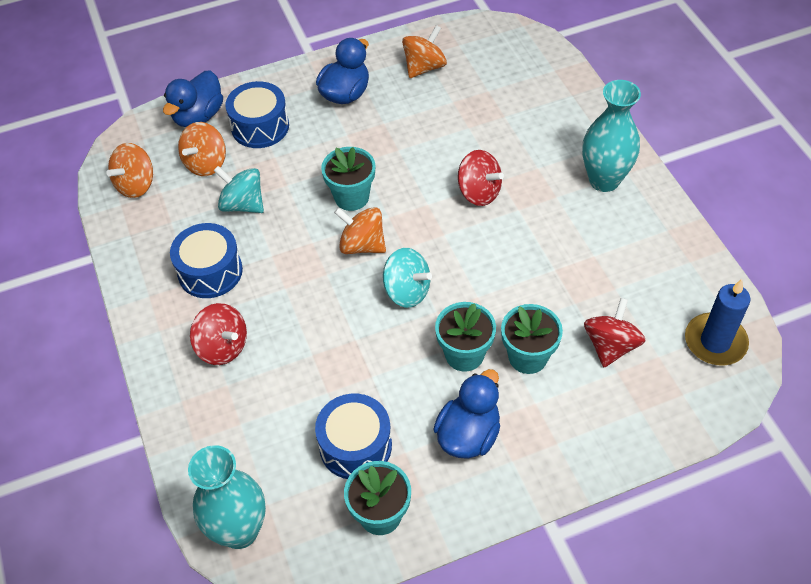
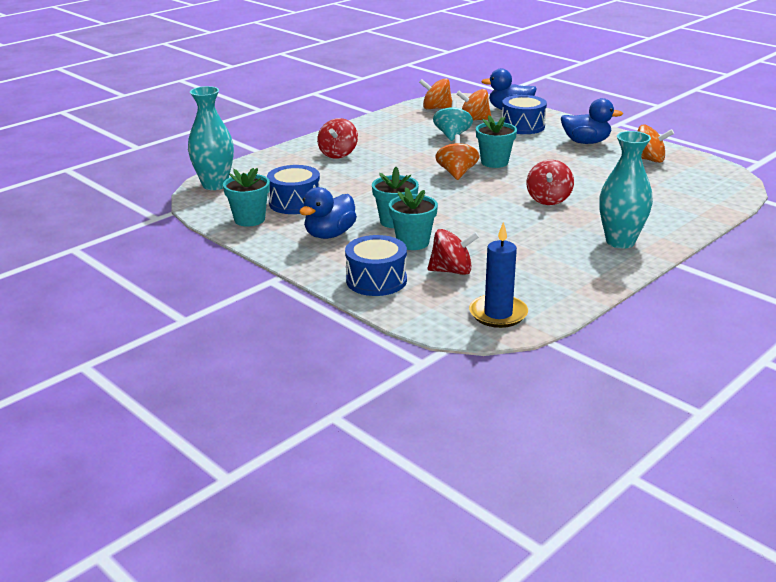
camera: 65 degrees right, 25 degrees down
blue drum [170,223,243,298] -> blue drum moved to [345,235,407,296]
turquoise spinning top [383,248,432,308] -> none
blue duck [433,369,500,459] -> blue duck turned 120 degrees clockwise [299,187,357,239]

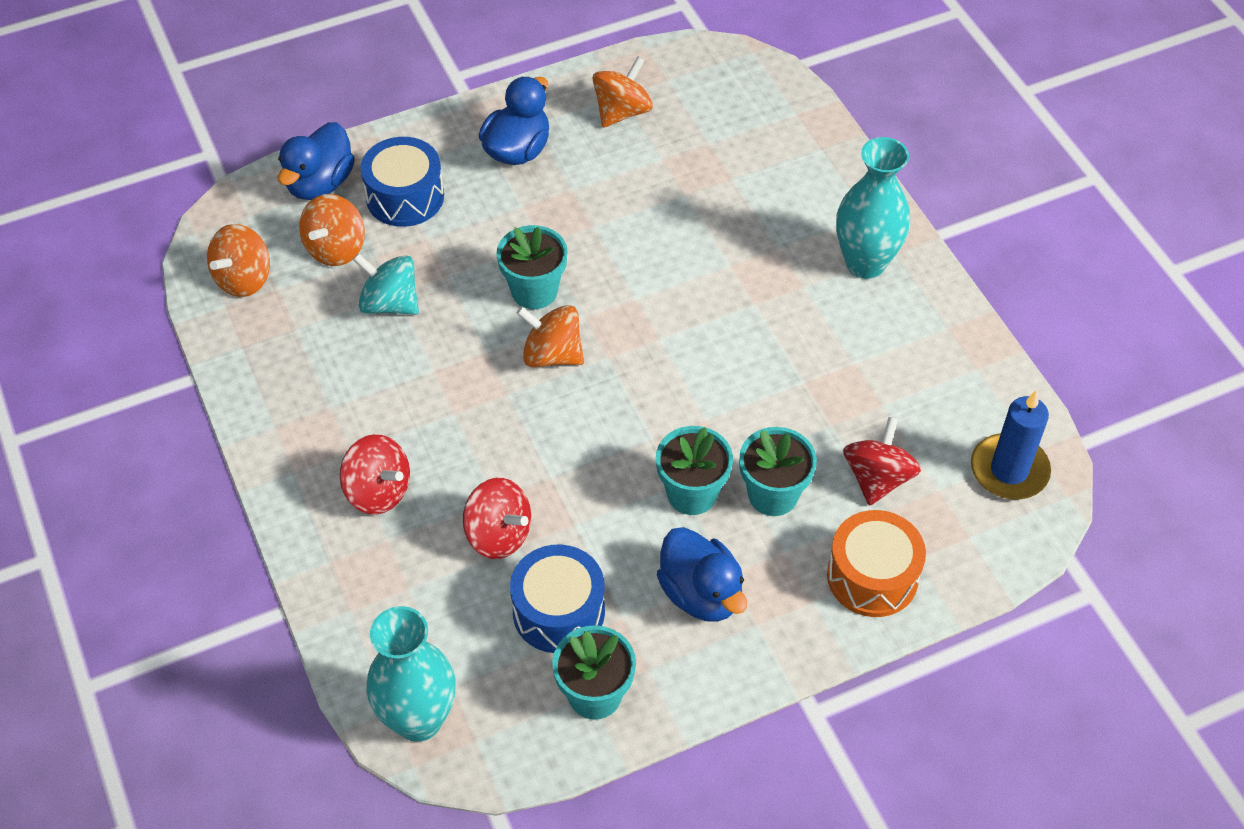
camera: 70 degrees left, 25 degrees up
blue drum [345,235,407,296] -> orange drum [827,510,926,617]
red spinning top [527,160,574,205] -> red spinning top moved to [463,478,531,559]

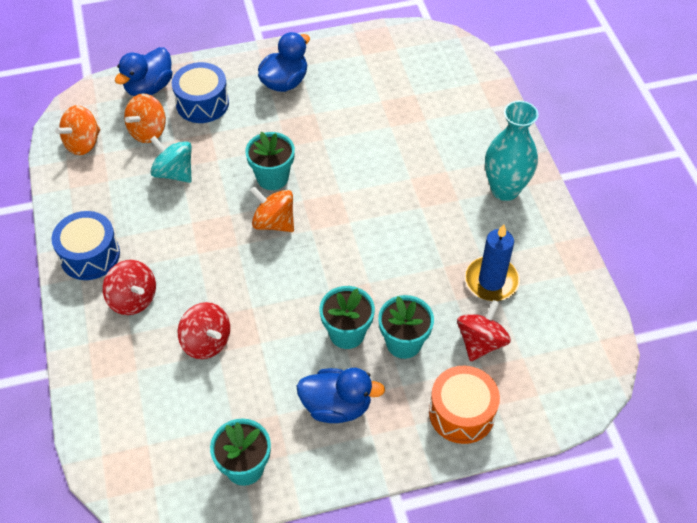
camera: 10 degrees right, 0 degrees up
turquoise vase [366,606,456,742] -> none
blue drum [510,544,605,653] -> blue drum moved to [52,211,120,280]
orange spinning top [592,57,653,128] -> none
blue duck [657,527,747,622] -> blue duck turned 60 degrees counterclockwise [296,368,385,423]
blue candle [971,390,1051,500] -> blue candle moved to [465,224,520,301]

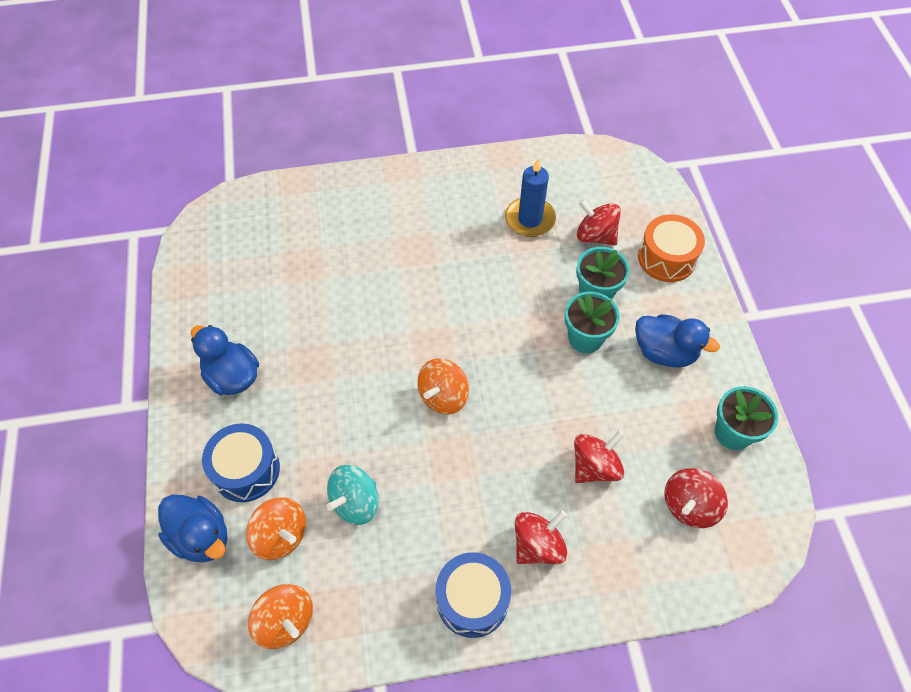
camera: 85 degrees left, 5 degrees up
turquoise flower pot [245,132,295,190] -> none
blue duck [296,368,385,423] -> blue duck turned 105 degrees clockwise [635,314,720,368]
turquoise vase [485,101,538,201] -> none
none -> red spinning top [665,468,728,528]

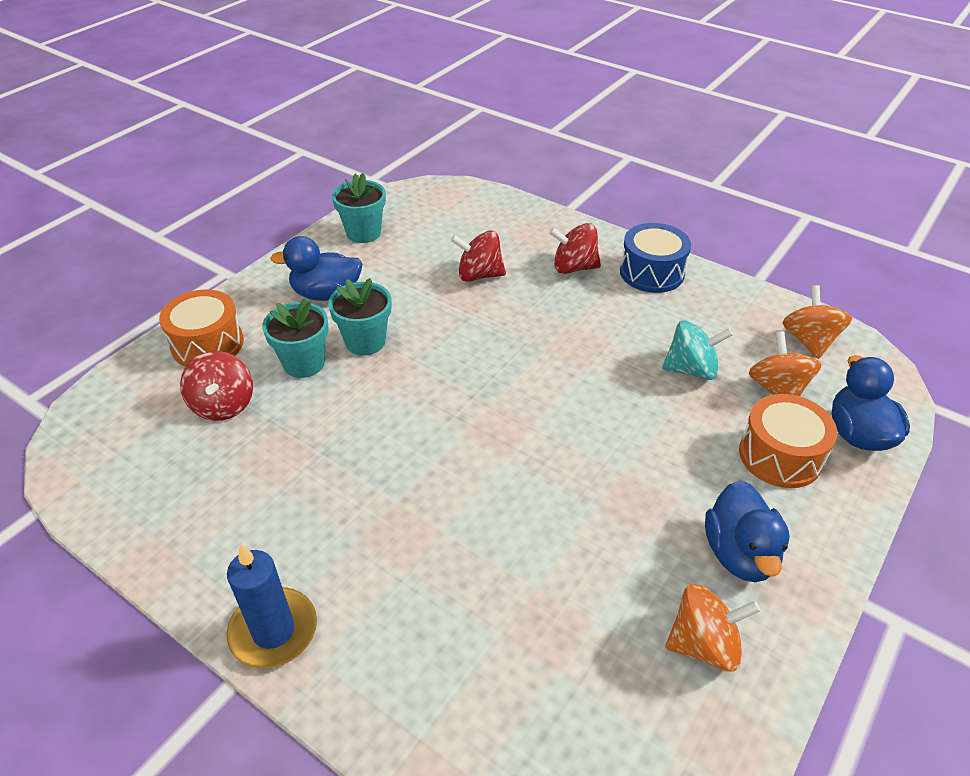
camera: 135 degrees left, 15 degrees down
blue drum [202,423,280,502] -> orange drum [739,394,837,488]
orange spinning top [417,358,469,415] -> orange spinning top moved to [665,584,760,672]
blue candle [505,159,556,237] -> blue candle moved to [227,544,317,669]
blue duck [635,314,720,368] -> blue duck turned 75 degrees counterclockwise [270,236,362,301]
red spinning top [665,468,728,528] -> none

